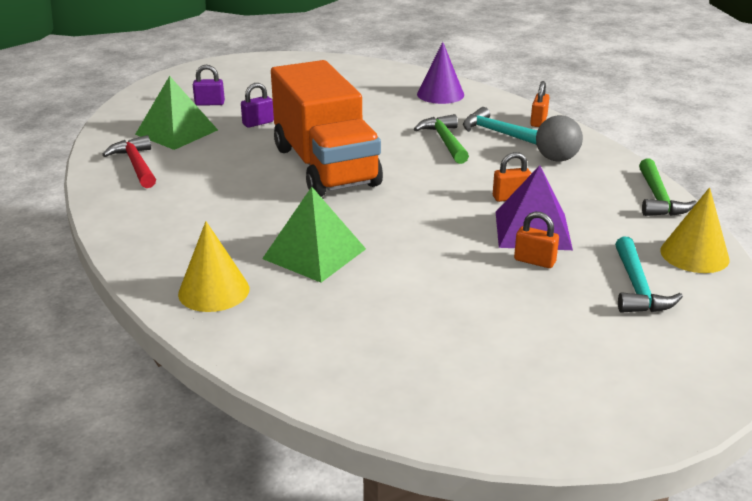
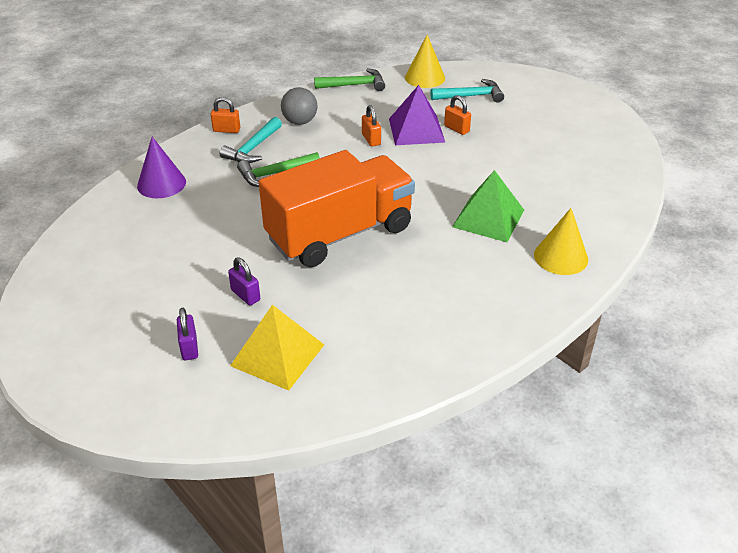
camera: 100 degrees left, 10 degrees up
red hammer [102,135,156,188] -> none
green pyramid [135,76,218,150] -> yellow pyramid [230,305,324,391]
orange padlock [514,212,559,268] -> orange padlock turned 60 degrees counterclockwise [444,95,471,135]

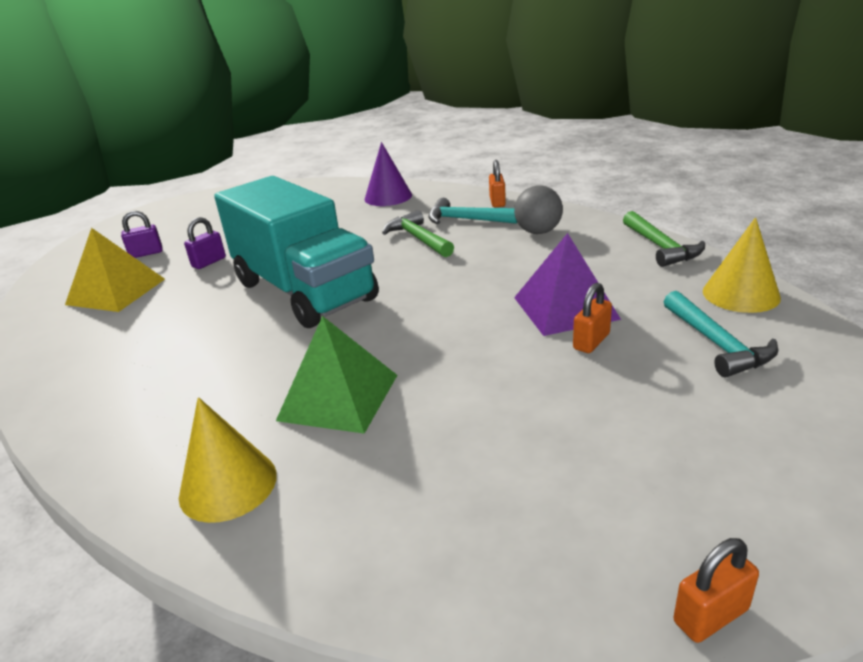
camera: 85 degrees right, 10 degrees down
orange truck [259,150,415,267] -> turquoise truck [214,176,379,328]
orange padlock [362,105,381,147] -> orange padlock moved to [673,538,759,643]

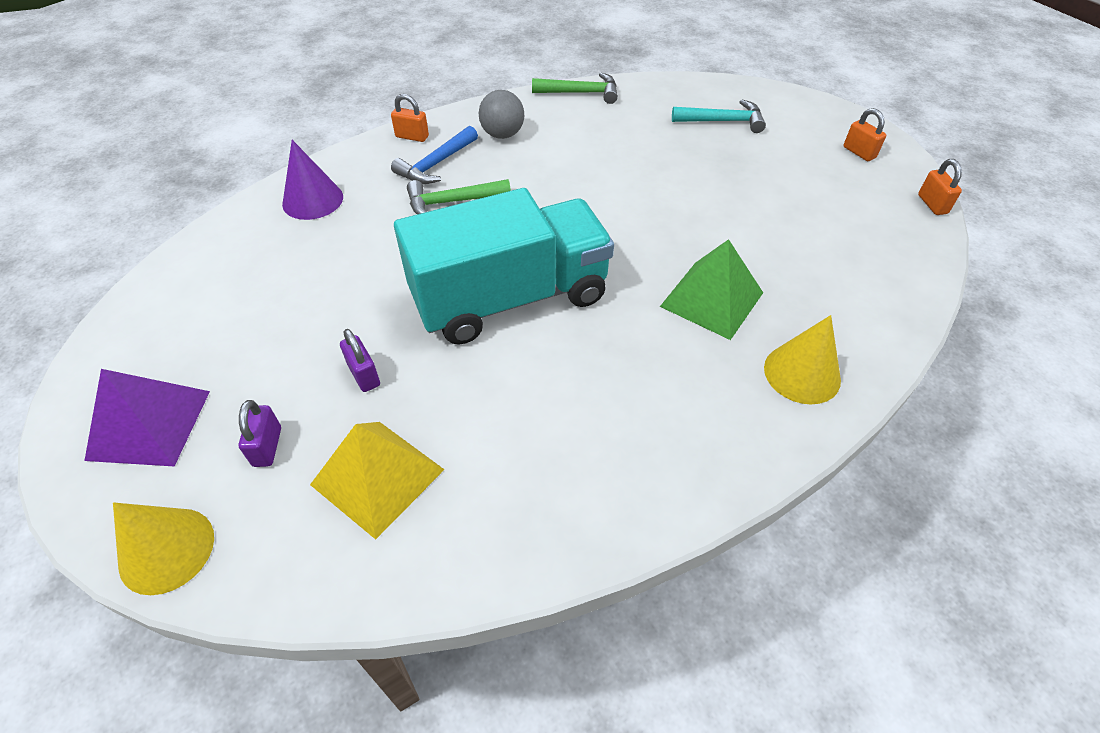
camera: 75 degrees left, 20 degrees up
turquoise hammer [428,198,517,224] -> blue hammer [391,126,478,184]
purple pyramid [514,233,621,336] -> purple pyramid moved to [84,369,210,467]
orange padlock [573,283,612,353] -> orange padlock moved to [844,108,886,161]
yellow cone [703,217,781,313] -> yellow cone moved to [113,502,214,595]

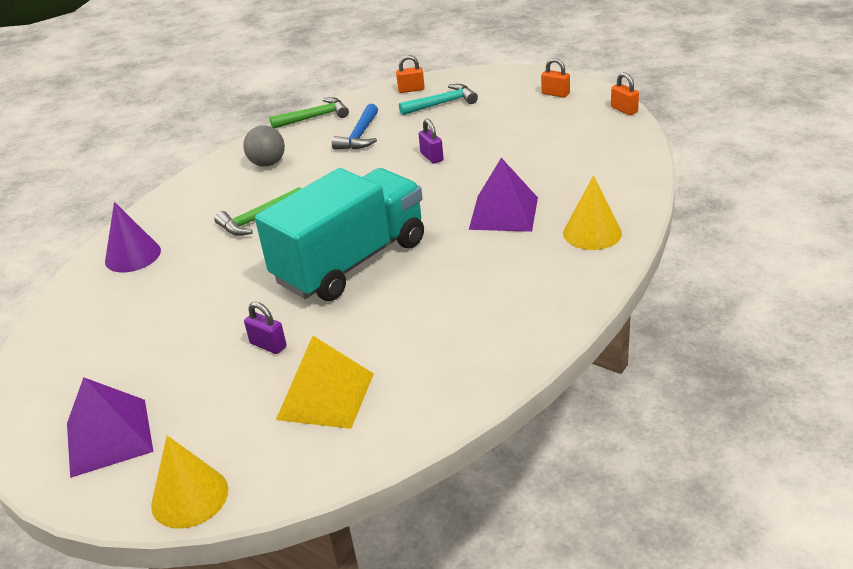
camera: 20 degrees left, 15 degrees down
purple padlock [239,400,281,467] -> purple padlock moved to [418,119,444,164]
orange padlock [391,94,429,142] -> orange padlock moved to [396,55,425,93]
blue hammer [391,126,478,184] -> blue hammer moved to [332,104,378,150]
green pyramid [660,239,763,340] -> purple pyramid [469,158,538,232]

